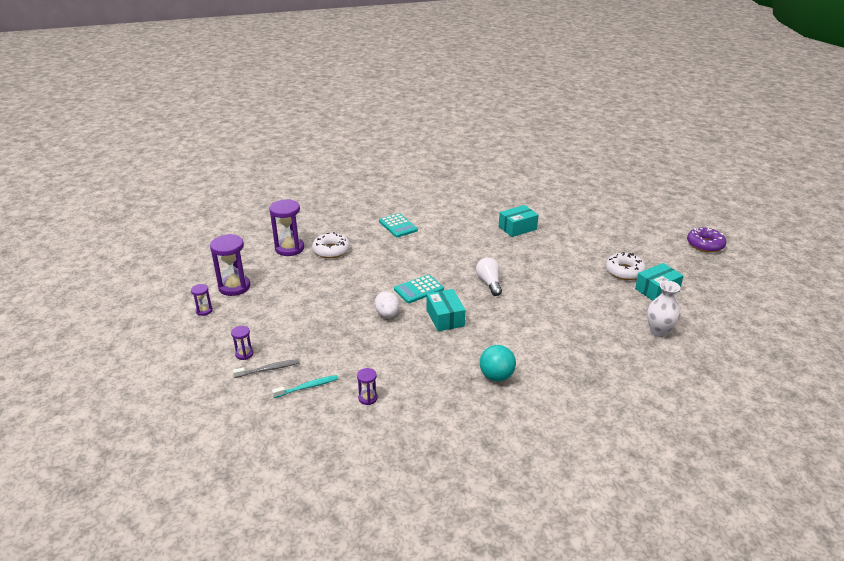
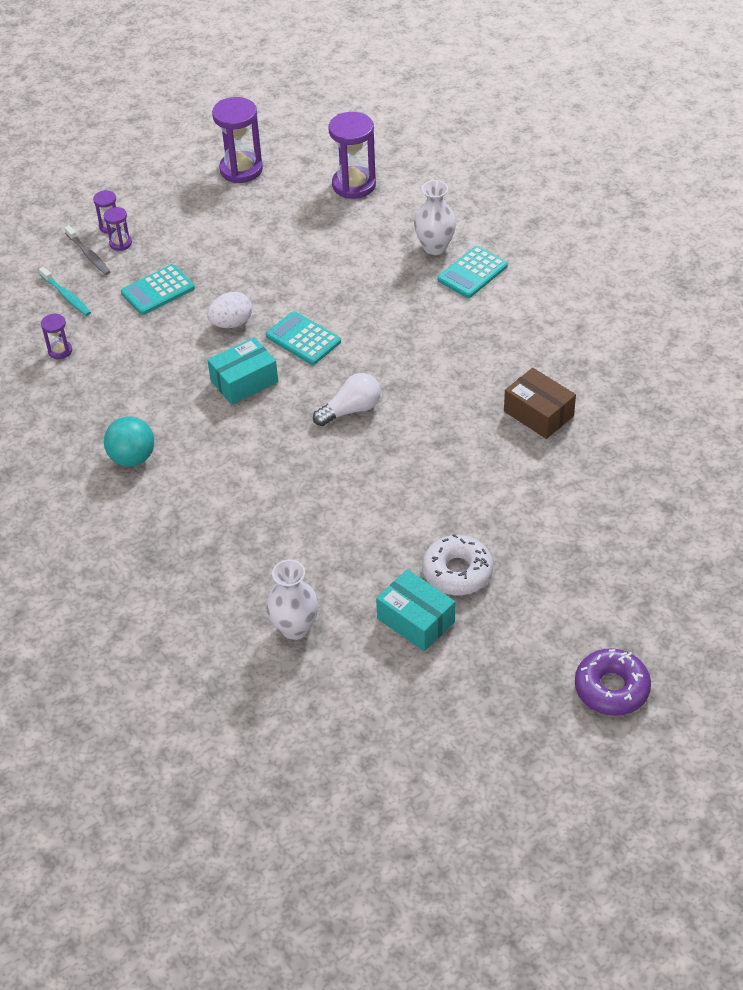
camera: 75 degrees right, 15 degrees up
purple hourglass [191,284,213,316] -> purple hourglass moved to [104,207,132,251]
white donut [312,232,350,258] -> none
turquoise box [499,205,539,237] -> brown box [504,368,576,439]
none -> turquoise calculator [121,264,195,315]
none -> white vase [414,180,456,255]

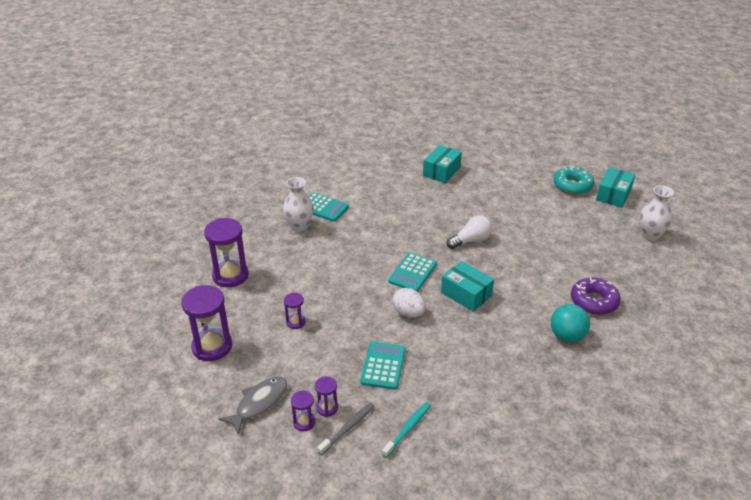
camera: 105 degrees left, 10 degrees down
purple hourglass [41,313,72,359] -> purple hourglass moved to [284,293,305,329]
turquoise calculator [121,264,195,315] -> turquoise calculator turned 120 degrees counterclockwise [360,342,406,390]
white light bulb [313,373,381,426] -> white light bulb turned 105 degrees clockwise [447,215,492,249]
white donut [422,534,493,595] -> turquoise donut [553,165,594,195]
brown box [504,368,576,439] -> turquoise box [423,145,462,183]
purple donut [575,648,651,716] -> purple donut moved to [571,278,621,315]
none -> grey fish [219,376,287,435]

